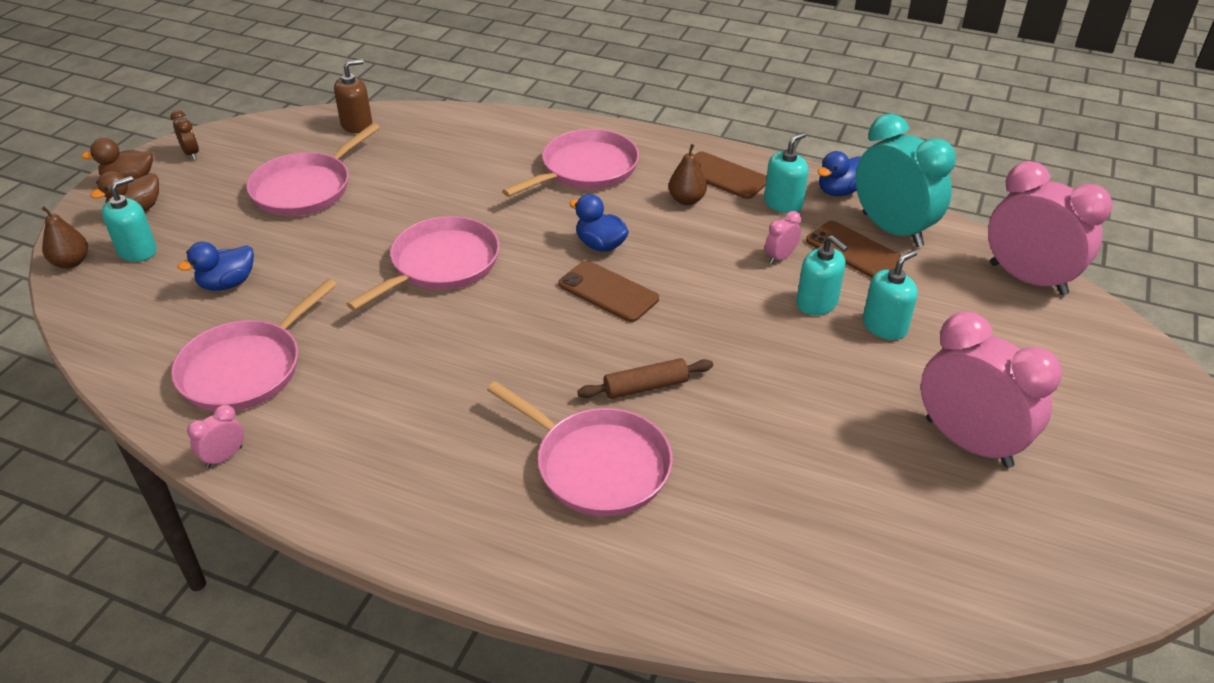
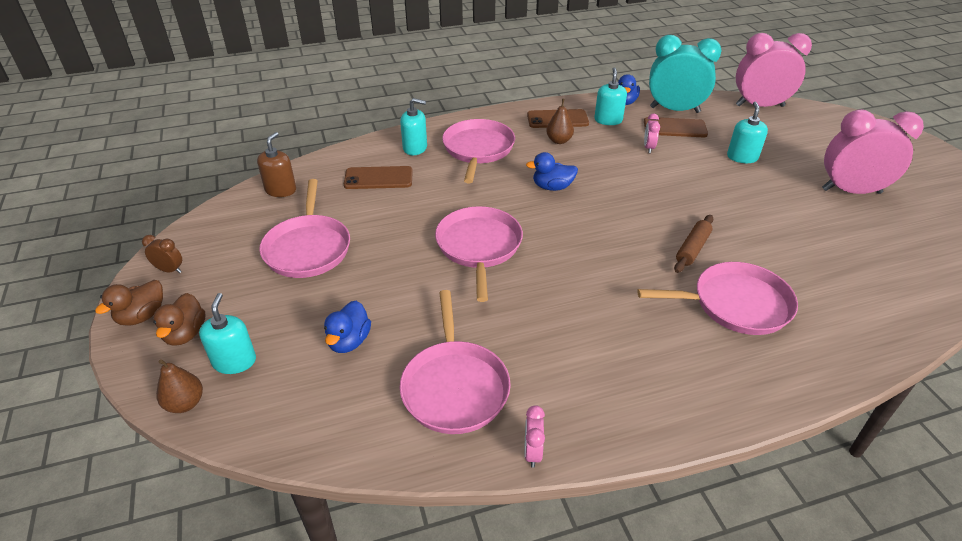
camera: 40 degrees left, 0 degrees up
brown phone [559,260,659,322] -> brown phone moved to [344,166,413,189]
turquoise soap dispenser [796,235,848,315] -> turquoise soap dispenser moved to [400,98,427,155]

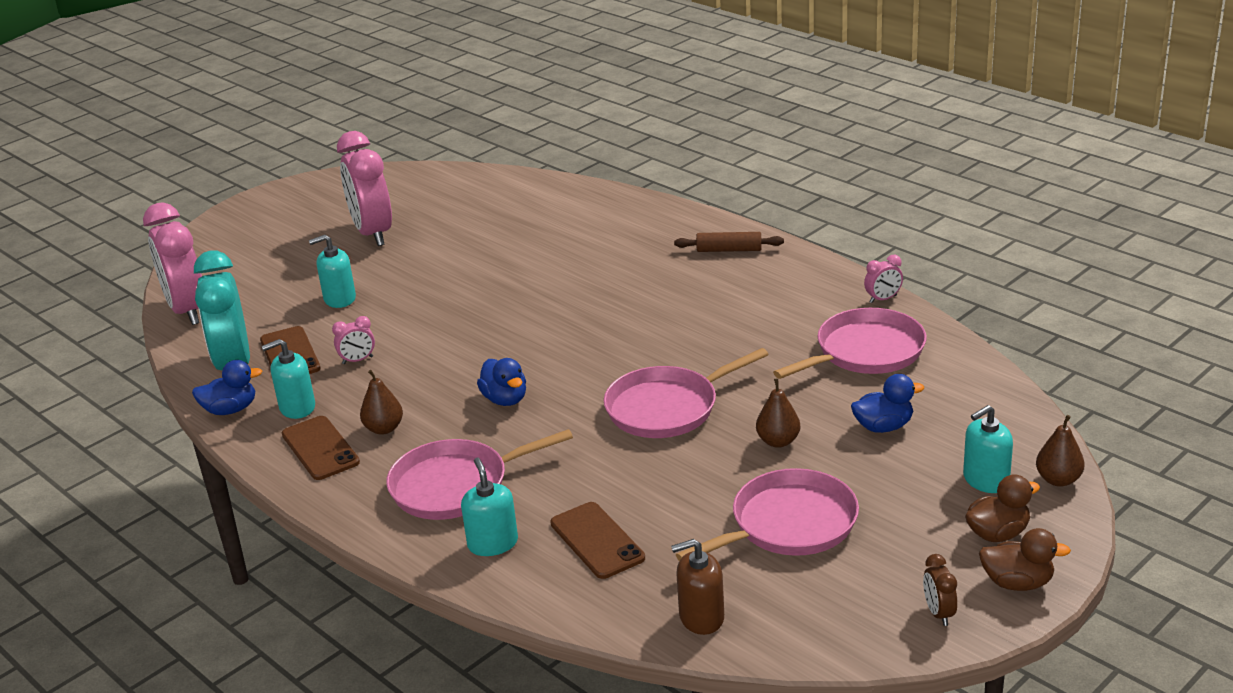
camera: 115 degrees left, 10 degrees down
pink pan [637,262,798,335] -> none
brown rolling pin [674,215,713,273] -> brown rolling pin moved to [674,232,784,252]
none -> brown pear [756,378,800,448]

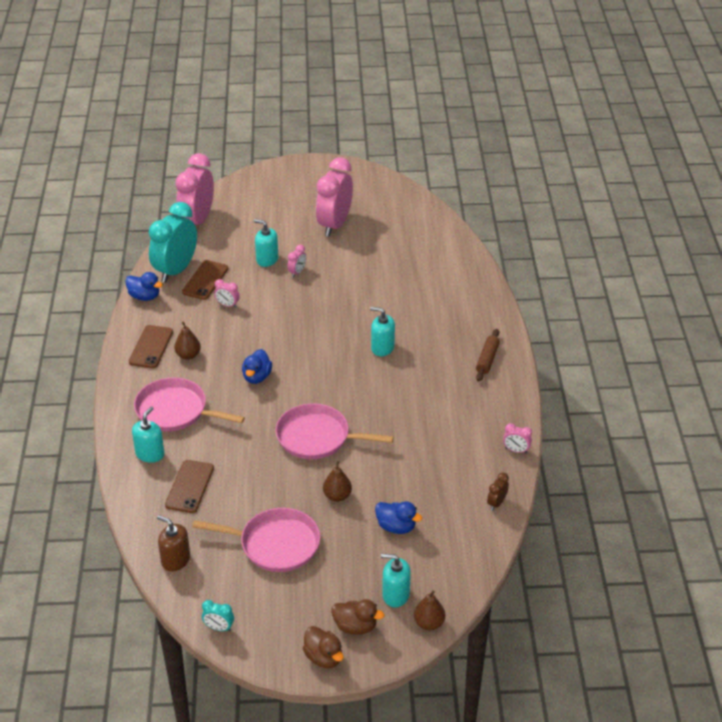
camera: 40 degrees right, 10 degrees up
turquoise soap dispenser [262,339,315,419] -> turquoise soap dispenser moved to [370,307,395,356]
brown rolling pin [674,232,784,252] -> brown rolling pin turned 60 degrees clockwise [476,329,500,382]
pink pan [773,308,927,379] -> none
brown clock [923,554,957,626] -> brown clock moved to [487,473,509,511]
none -> turquoise clock [202,600,234,631]
none -> pink clock [287,245,306,277]

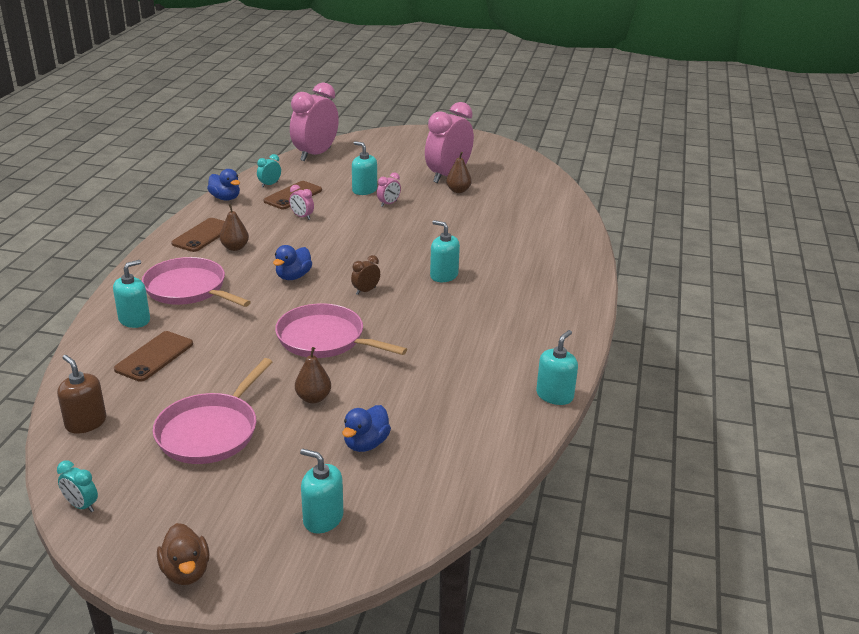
camera: 15 degrees right, 10 degrees down
turquoise clock [149,202,197,283] -> turquoise clock [257,154,281,187], size x0.41
pink pan [193,508,320,572] -> pink pan turned 90 degrees clockwise [153,358,272,464]
brown duck [331,599,384,635] -> none
blue duck [375,501,422,534] -> blue duck turned 75 degrees clockwise [342,405,391,452]
brown pear [414,591,446,630] -> brown pear moved to [446,152,472,193]
brown rolling pin [476,329,500,382] -> none
brown clock [487,473,509,511] -> brown clock moved to [351,255,380,295]
pink clock [503,423,532,453] -> turquoise soap dispenser [536,330,578,405]

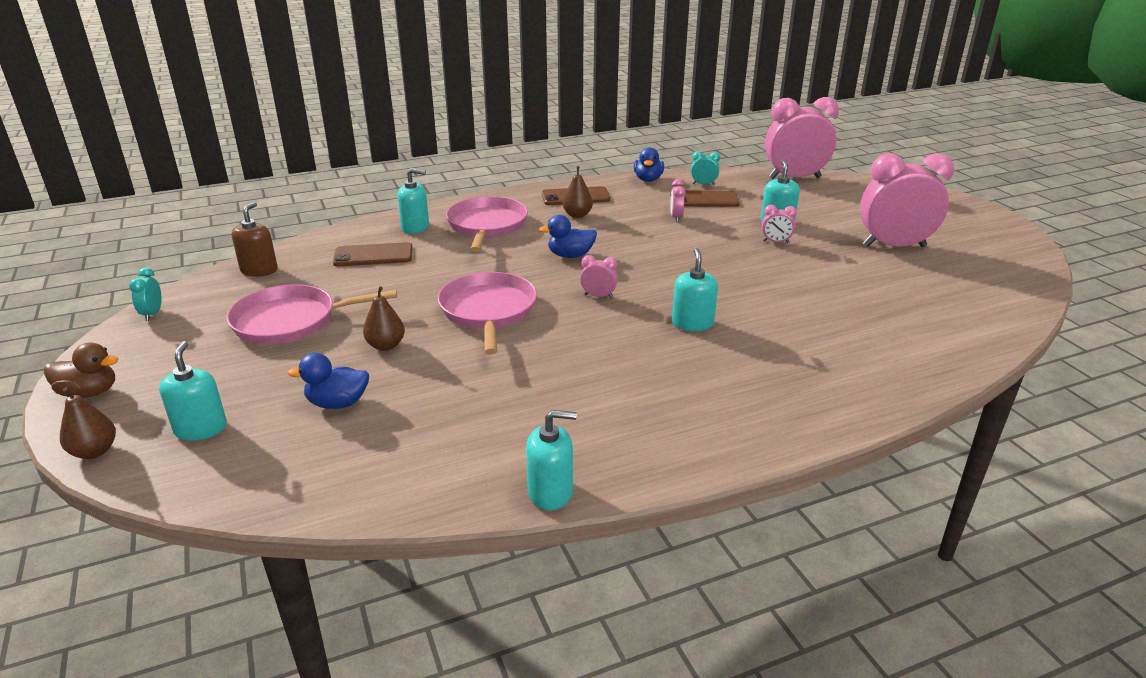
camera: 55 degrees right, 0 degrees up
brown duck [157,523,210,585] -> brown duck turned 120 degrees counterclockwise [44,342,118,398]
brown clock [351,255,380,295] -> pink clock [580,255,618,298]
brown pear [446,152,472,193] -> brown pear moved to [60,387,116,459]

